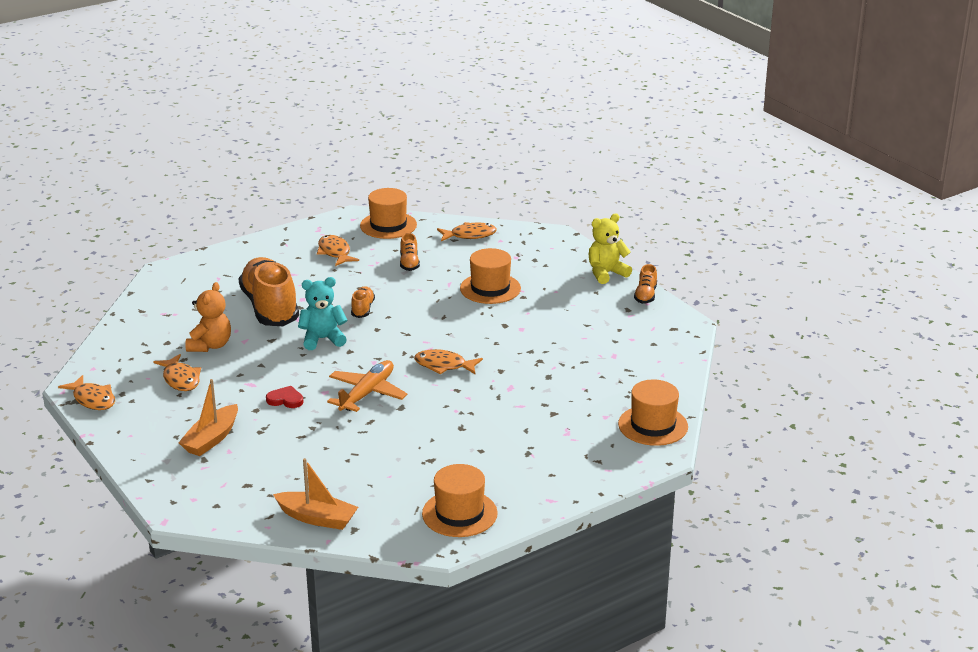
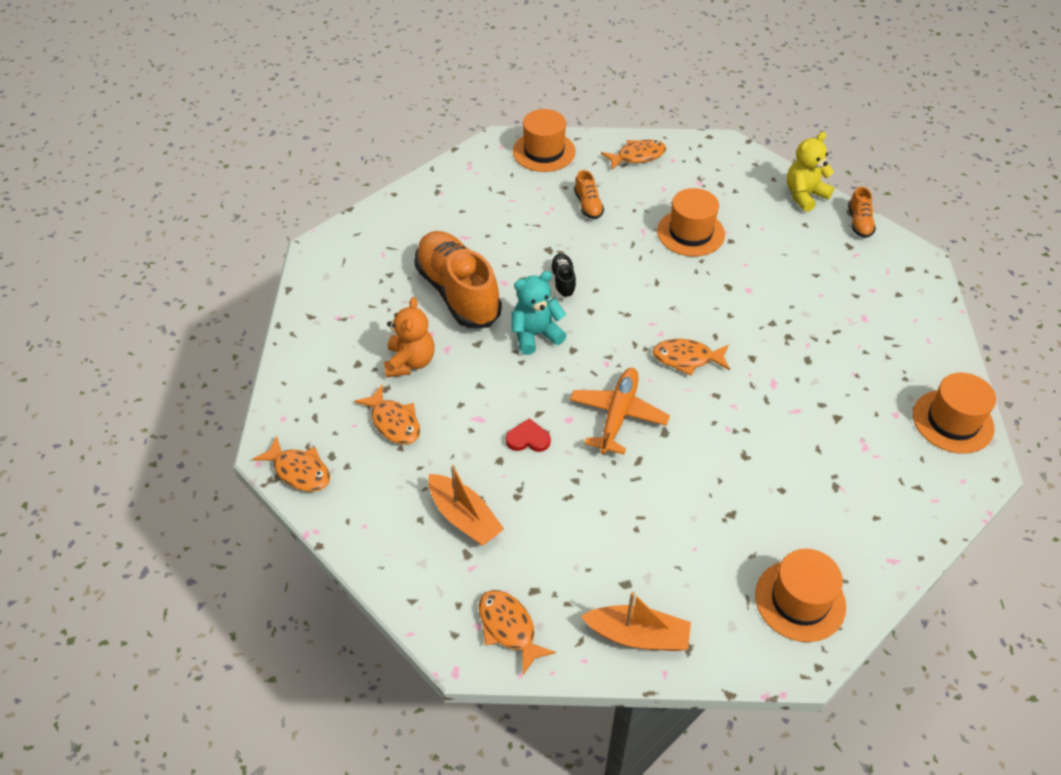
camera: 10 degrees left, 20 degrees up
orange boat [178,379,238,456] -> orange boat turned 60 degrees counterclockwise [428,465,504,546]
orange fish [317,235,359,266] -> orange fish moved to [479,590,556,675]
orange shoe [351,286,375,318] -> black shoe [550,253,576,299]

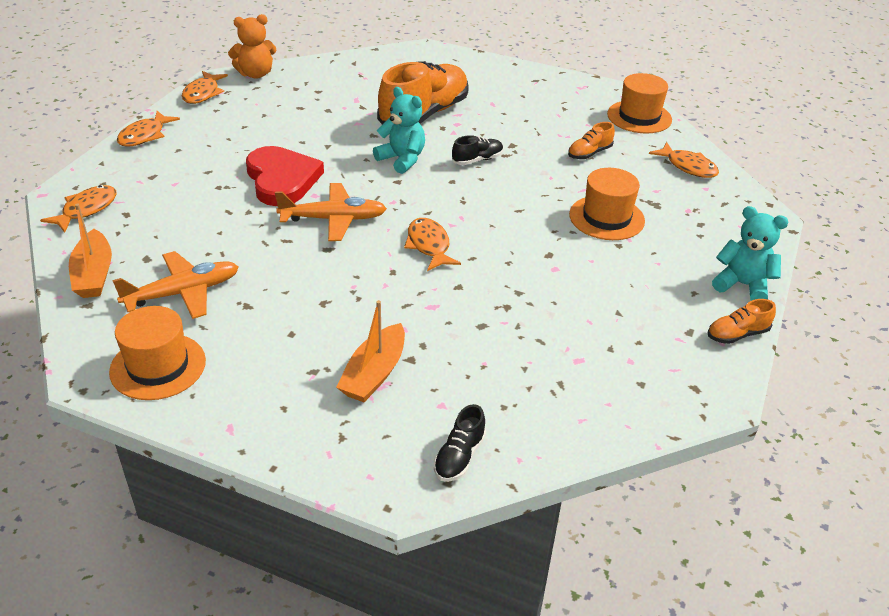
camera: 65 degrees right, 10 degrees down
orange fish [354,385,420,444] -> orange fish moved to [117,111,180,147]
orange teddy bear [384,297,434,377] -> orange teddy bear moved to [228,14,276,79]
orange boat [428,465,504,546] -> orange boat moved to [336,300,405,402]
red heart [506,418,551,452] -> red heart [246,146,324,206], size x2.22
yellow teddy bear [787,132,834,212] -> turquoise teddy bear [712,206,789,301]
orange hat [913,373,996,454] -> black shoe [434,404,486,482]
none -> orange plane [112,251,238,319]

